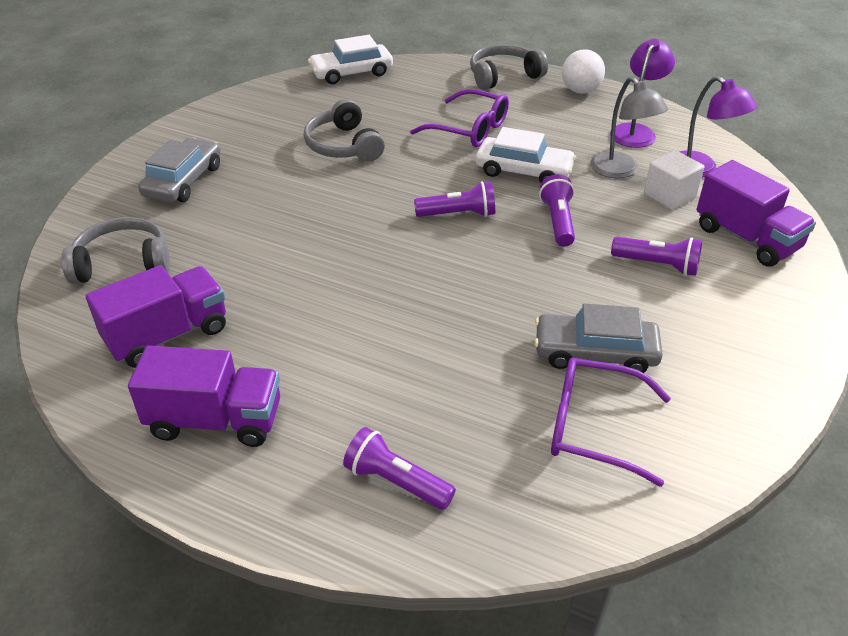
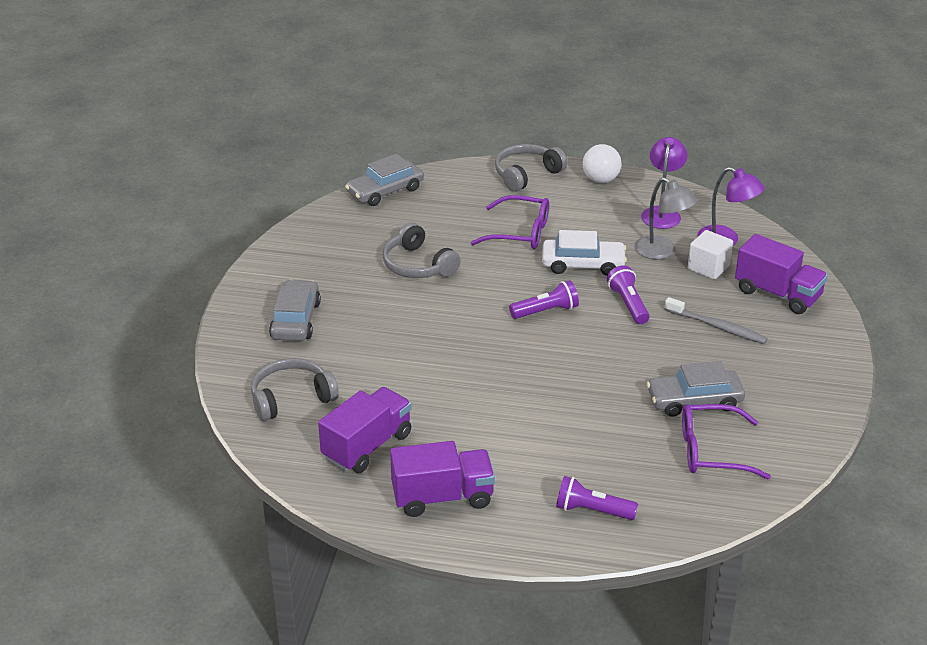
camera: 15 degrees left, 5 degrees down
white car [308,35,393,84] -> grey car [345,154,424,206]
purple flashlight [611,237,702,276] -> grey toothbrush [665,297,768,344]

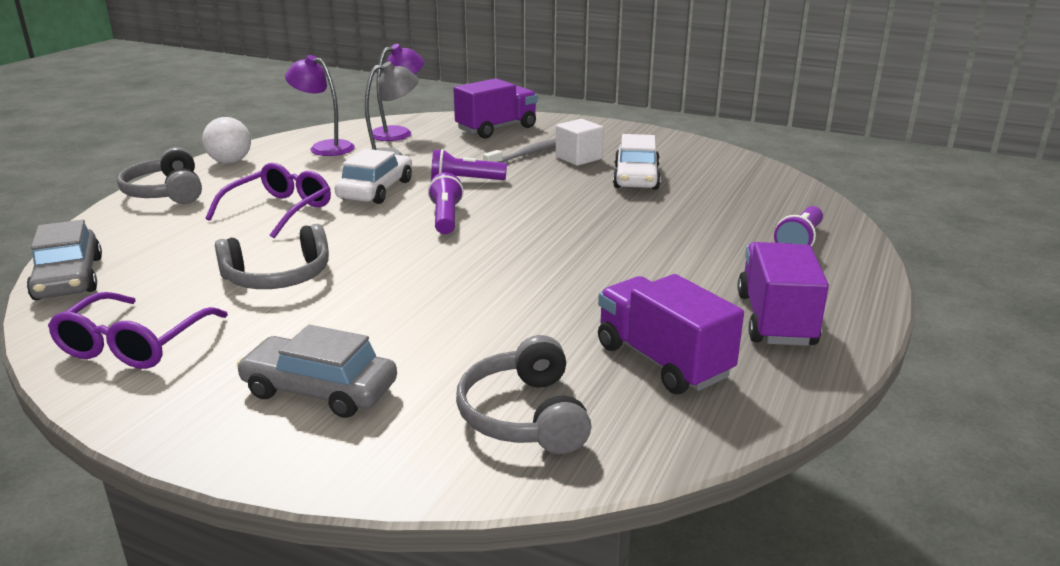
camera: 75 degrees left, 10 degrees down
grey car [647,361,745,417] -> white car [613,134,661,190]
purple glasses [682,404,771,480] -> purple glasses moved to [48,292,228,369]
white cube [688,230,733,280] -> white cube moved to [556,119,604,166]

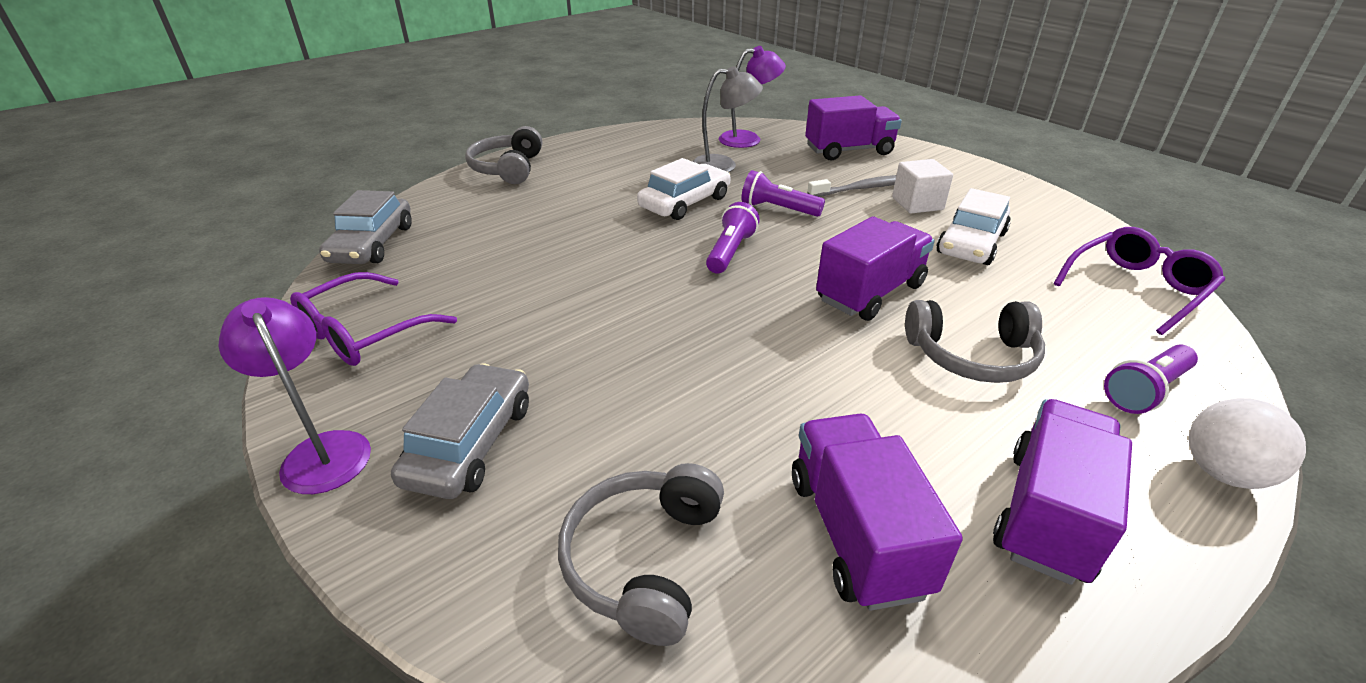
camera: 25 degrees right, 10 degrees up
white ball [202,117,251,164] -> white ball moved to [1189,398,1306,489]
purple glasses [206,163,331,238] -> purple glasses moved to [1053,227,1225,335]
grey headphones [215,224,329,289] -> grey headphones moved to [905,300,1045,383]
grey car [237,325,397,418] -> grey car turned 60 degrees clockwise [391,363,529,499]
purple lamp [285,55,355,156] -> purple lamp moved to [218,297,371,494]
none -> purple truck [816,216,935,321]

